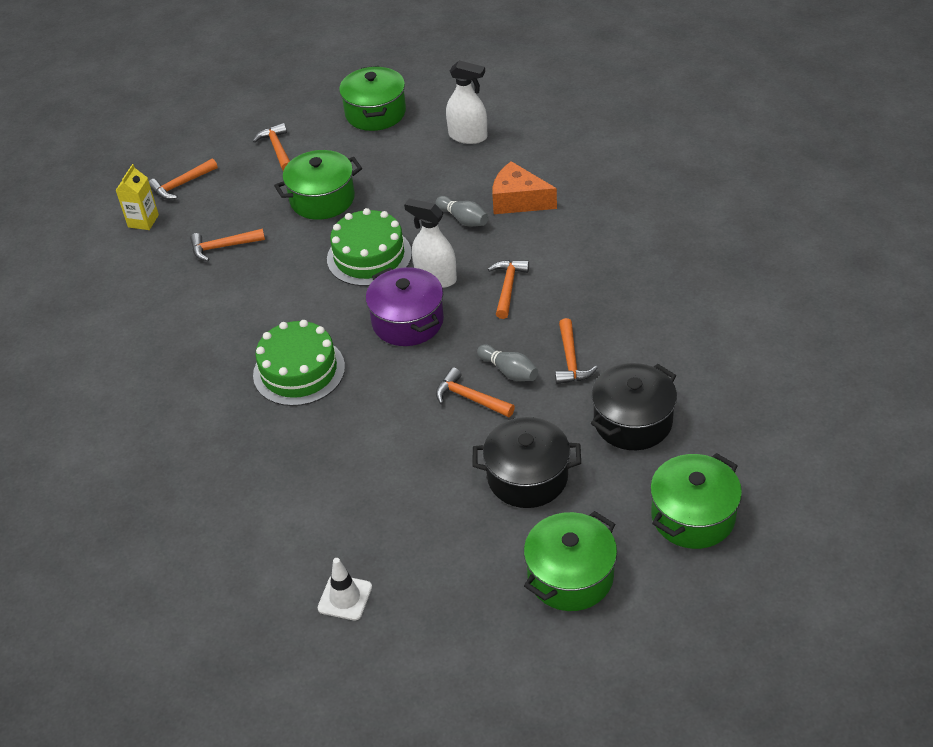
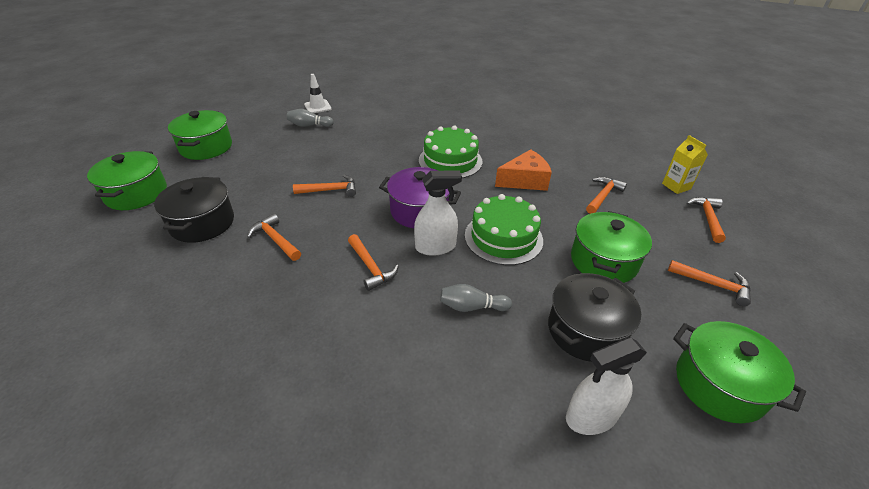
camera: 135 degrees right, 5 degrees down
black pot [472,417,581,508] -> black pot moved to [548,273,641,362]
grey bowling pin [477,345,538,381] -> grey bowling pin moved to [287,109,334,127]
orange cheese [492,161,557,214] -> orange cheese moved to [495,149,552,191]

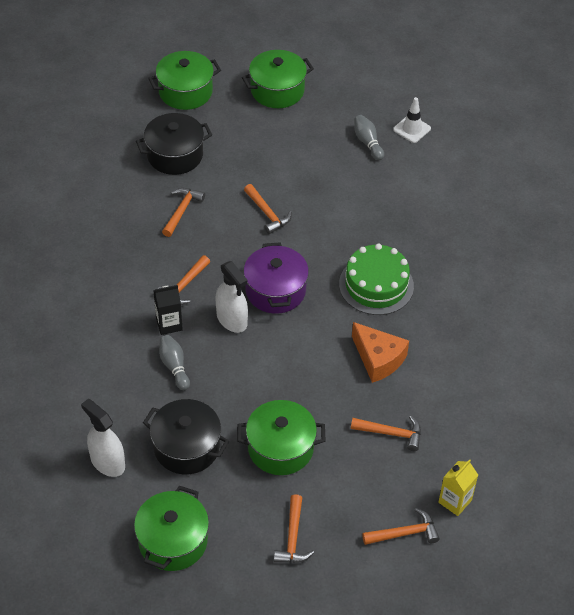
camera: 65 degrees right, 10 degrees up
green cake [465,194,543,265] -> none
none -> black carton [153,285,183,335]

